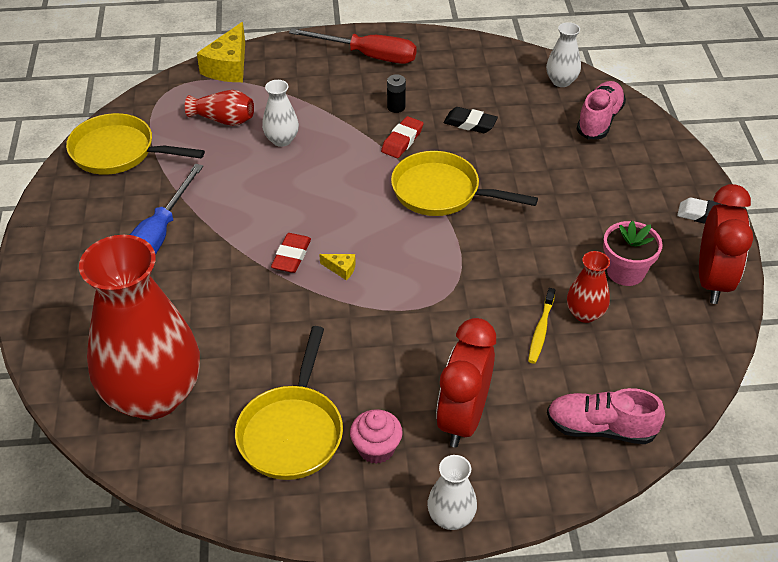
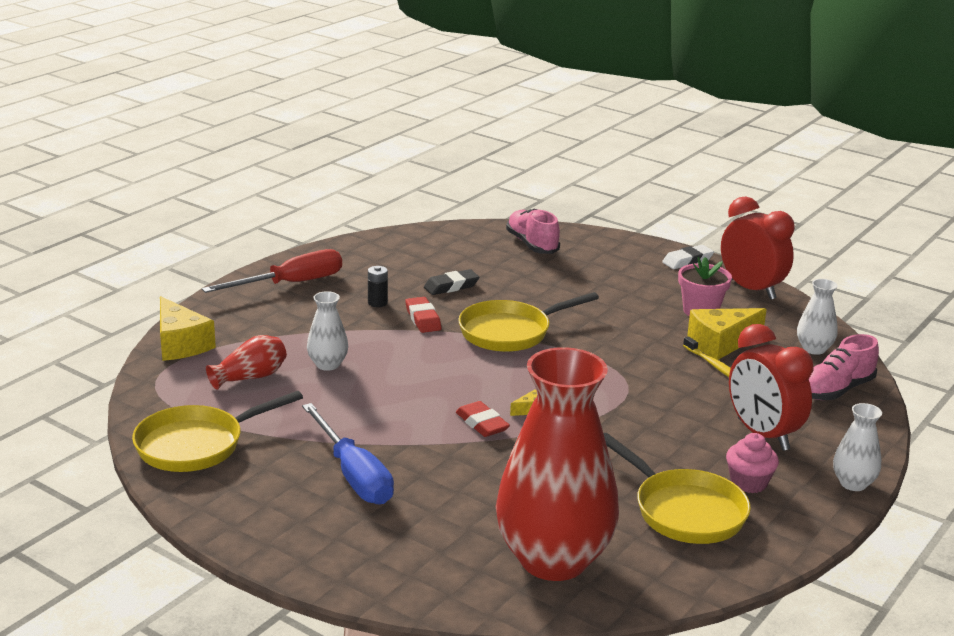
camera: 50 degrees left, 20 degrees down
white vase [546,22,581,87] -> white vase moved to [797,279,838,355]
red vase [567,251,610,323] -> yellow cheese [687,308,767,360]

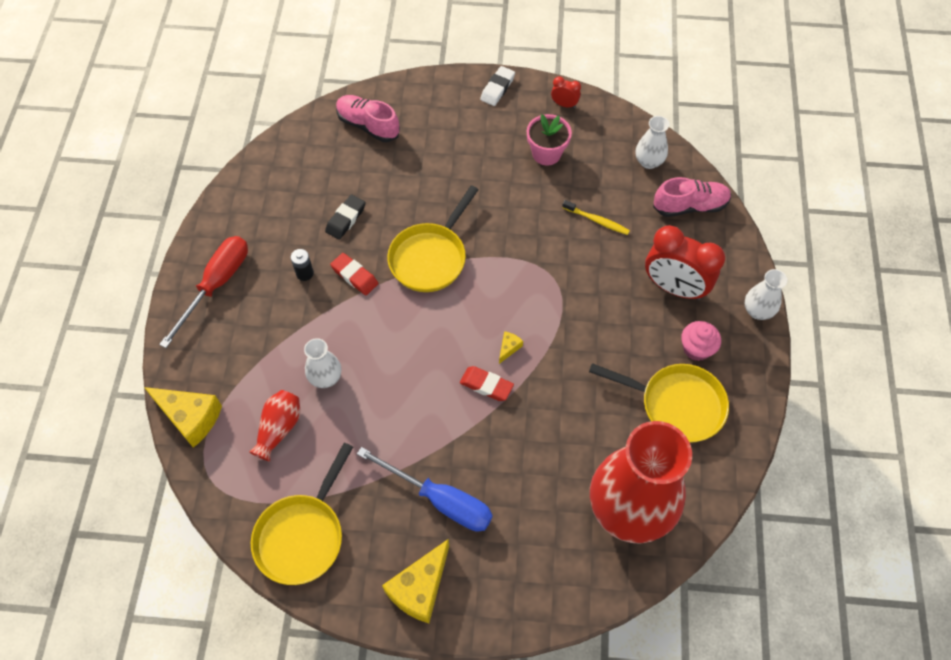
camera: 30 degrees left, 35 degrees up
yellow cheese [687,308,767,360] -> yellow cheese moved to [382,539,449,623]
red clock [721,197,795,300] -> red clock [551,76,581,108], size x0.45
pink shoe [809,334,879,400] -> pink shoe turned 120 degrees counterclockwise [653,177,731,217]

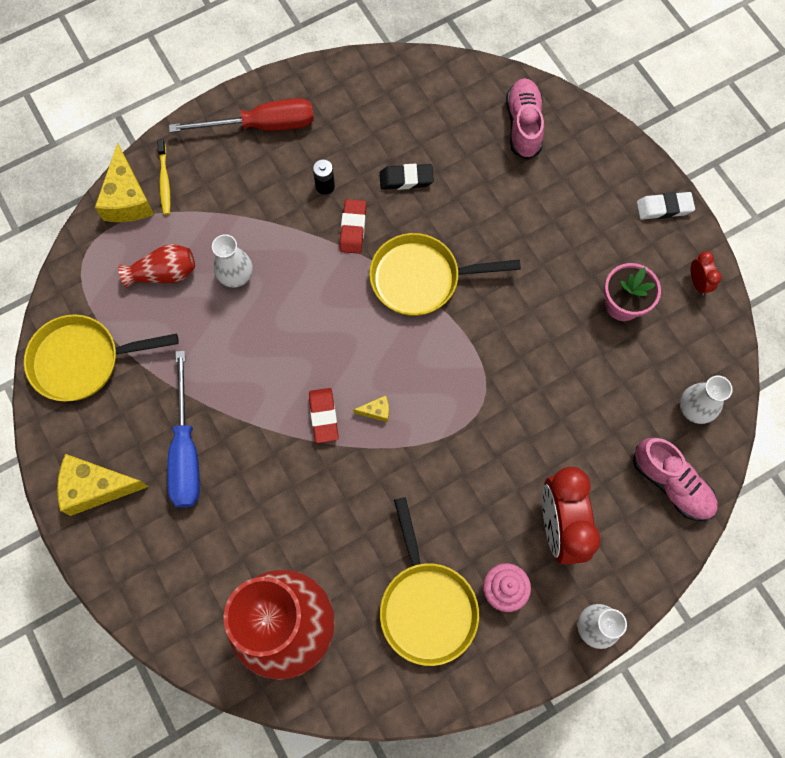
camera: 55 degrees right, 10 degrees up
yellow toothbrush [562,200,630,235] -> yellow toothbrush moved to [157,139,171,215]

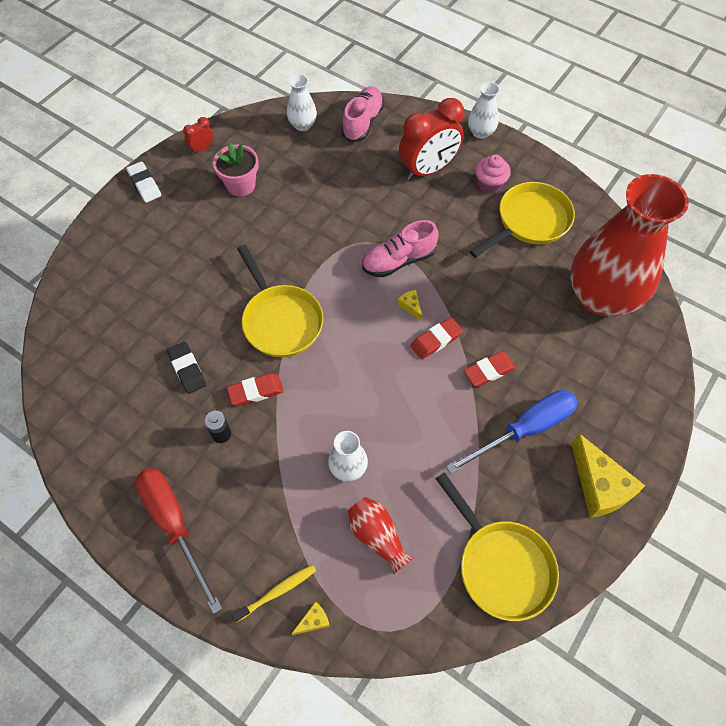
camera: 115 degrees left, 10 degrees down
yellow cheese [95,143,154,222] -> yellow cheese [291,601,330,635], size x0.45
pink shoe [506,78,544,160] -> pink shoe moved to [362,220,439,277]
none -> red eraser [464,352,516,387]

